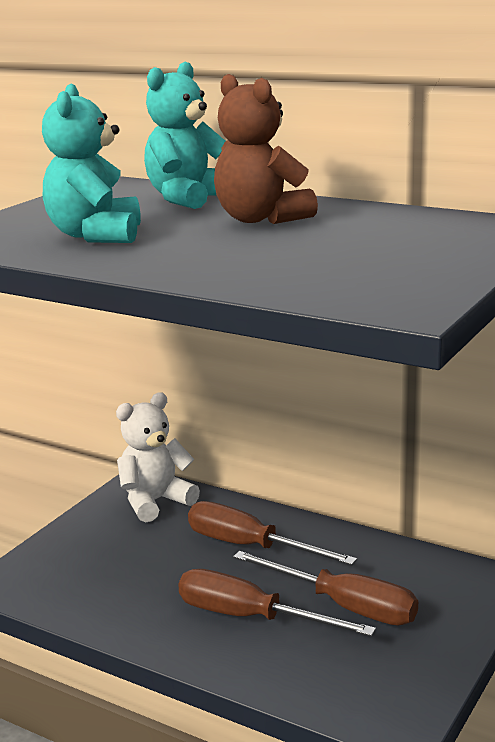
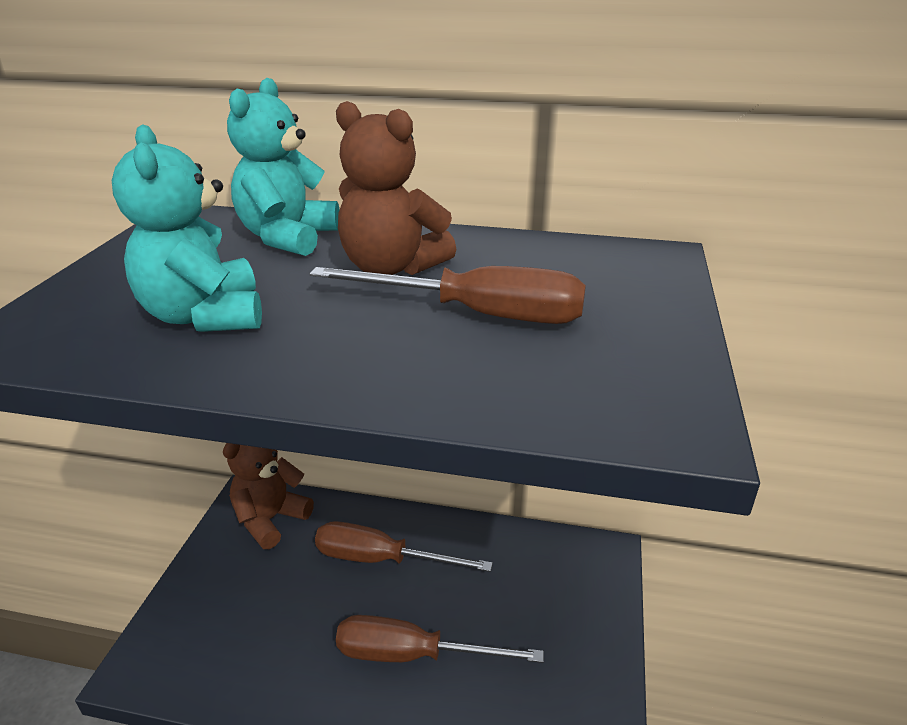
camera: 20 degrees left, 10 degrees up
white teddy bear [116,392,200,522] -> brown teddy bear [223,443,314,549]
brown screwdriver [233,551,418,625] -> brown screwdriver moved to [310,266,586,324]

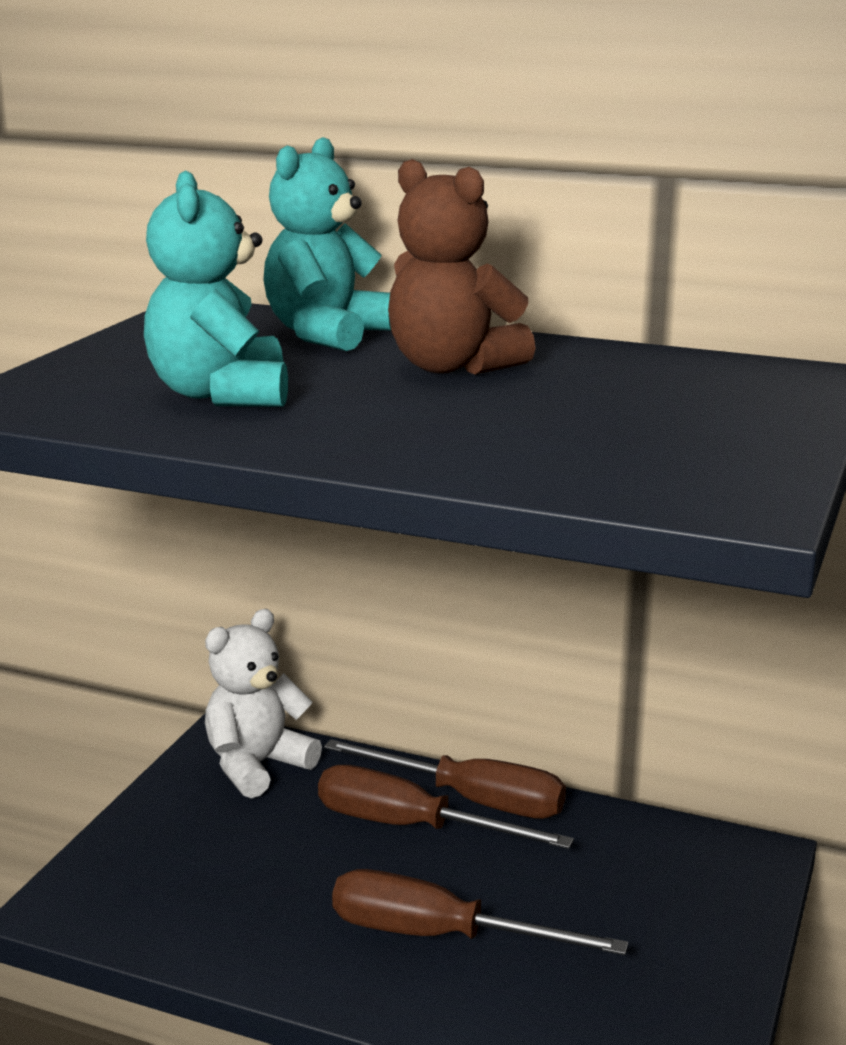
camera: 10 degrees right, 10 degrees down
brown teddy bear [223,443,314,549] -> white teddy bear [205,609,322,798]
brown screwdriver [310,266,586,324] -> brown screwdriver moved to [324,739,566,819]

